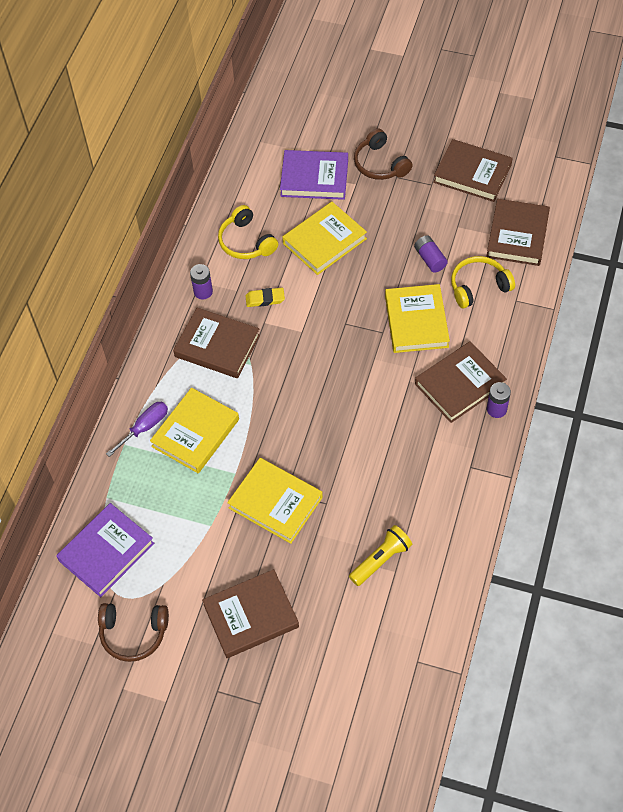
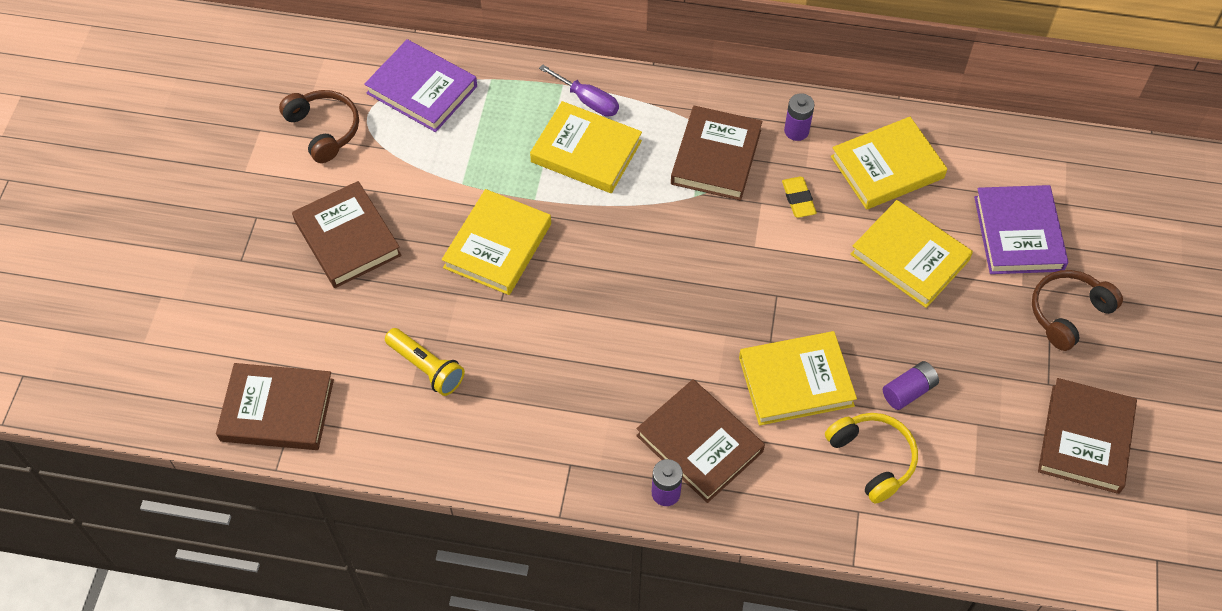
camera: 80 degrees right, 0 degrees up
brown headphones [98,603,169,662] -> brown headphones turned 150 degrees clockwise [279,90,359,163]
yellow headphones [218,205,278,259] -> yellow book [831,117,947,210]
brown book [486,199,550,266] -> brown book moved to [216,363,334,450]

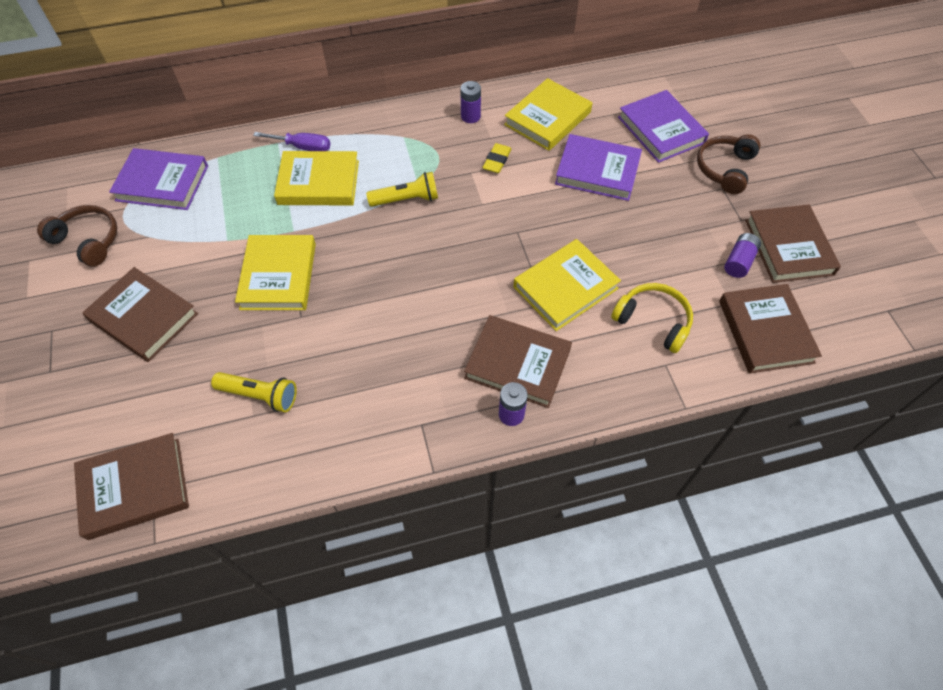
camera: 25 degrees left, 0 degrees up
brown book [671,106,762,201] -> brown book moved to [719,284,822,374]
yellow eraser [782,177,817,218] -> yellow eraser turned 60 degrees clockwise [482,143,512,173]
yellow book [850,200,973,308] -> purple book [555,134,642,201]
purple battery [883,361,939,410] -> purple battery moved to [724,233,761,278]
none -> yellow flashlight [366,172,438,207]

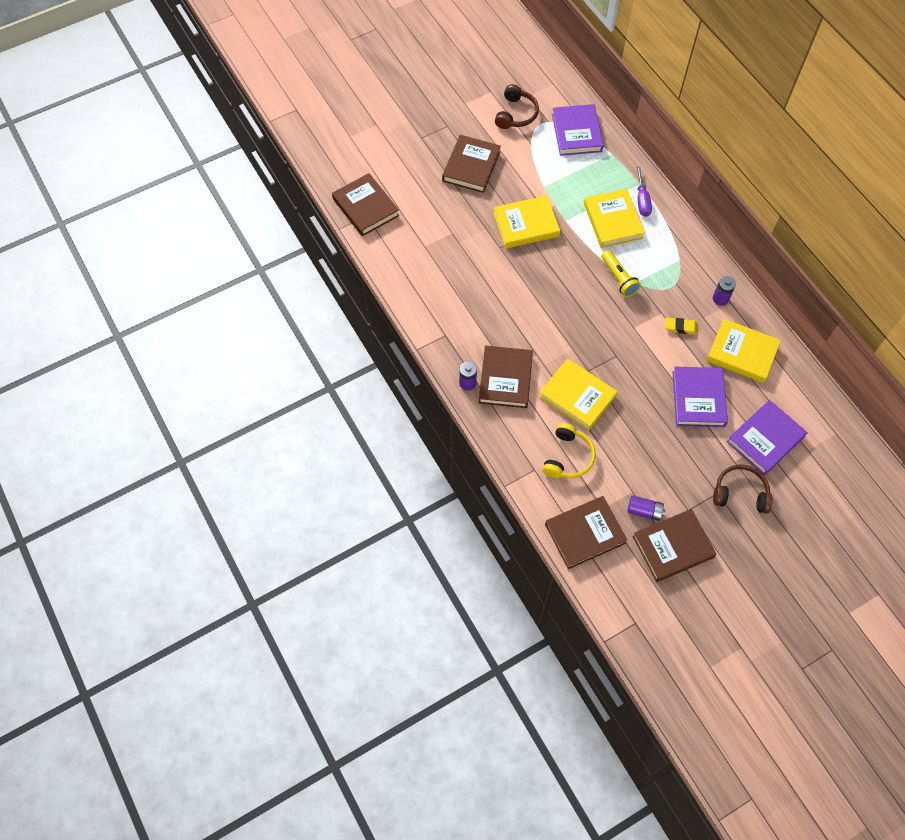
camera: 75 degrees right, 5 degrees up
yellow flashlight [211,372,297,412] -> none

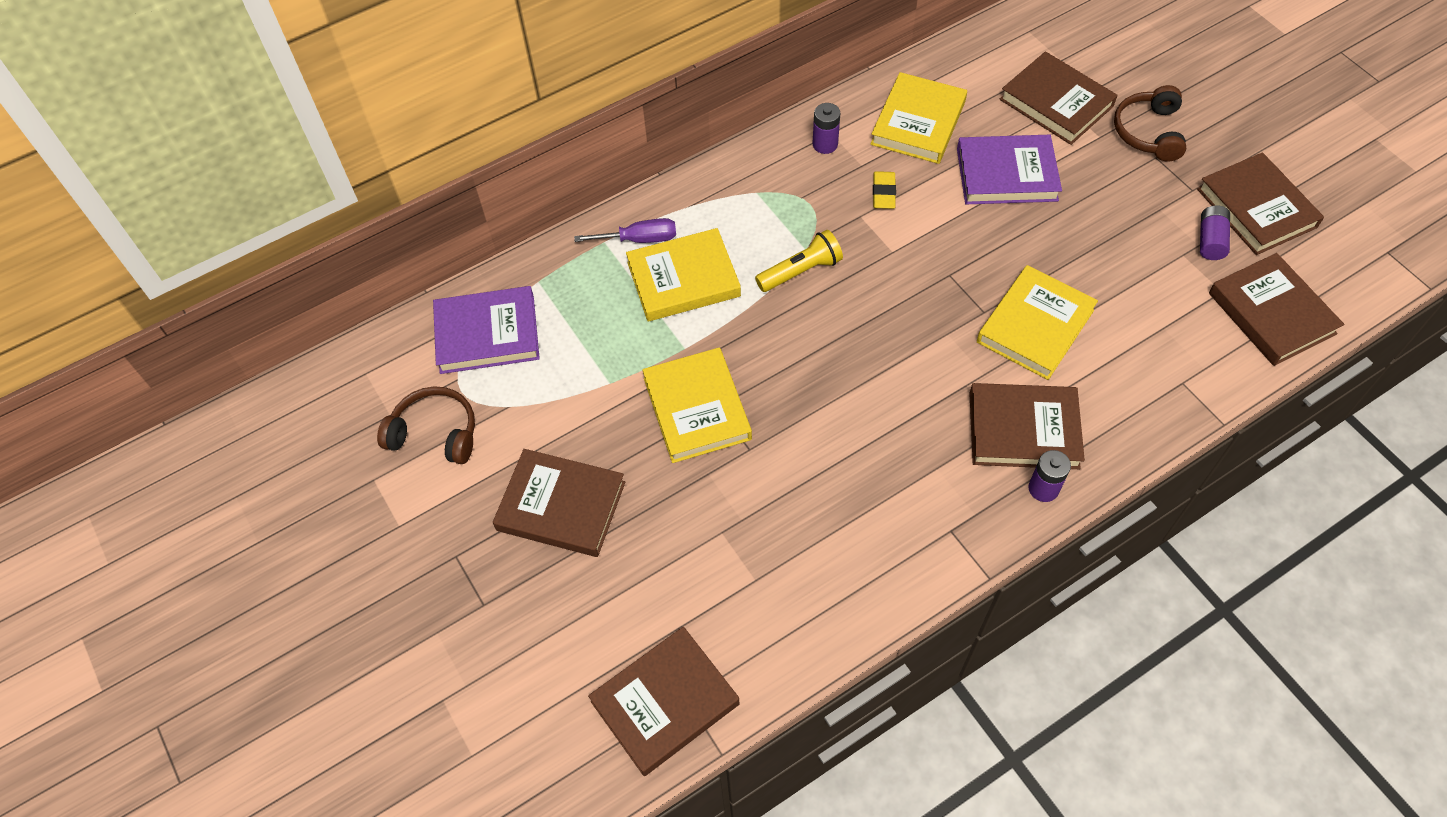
camera: 90 degrees left, 5 degrees down
yellow headphones [542,423,596,478] -> none
purple book [727,400,808,475] -> brown book [1000,51,1118,145]

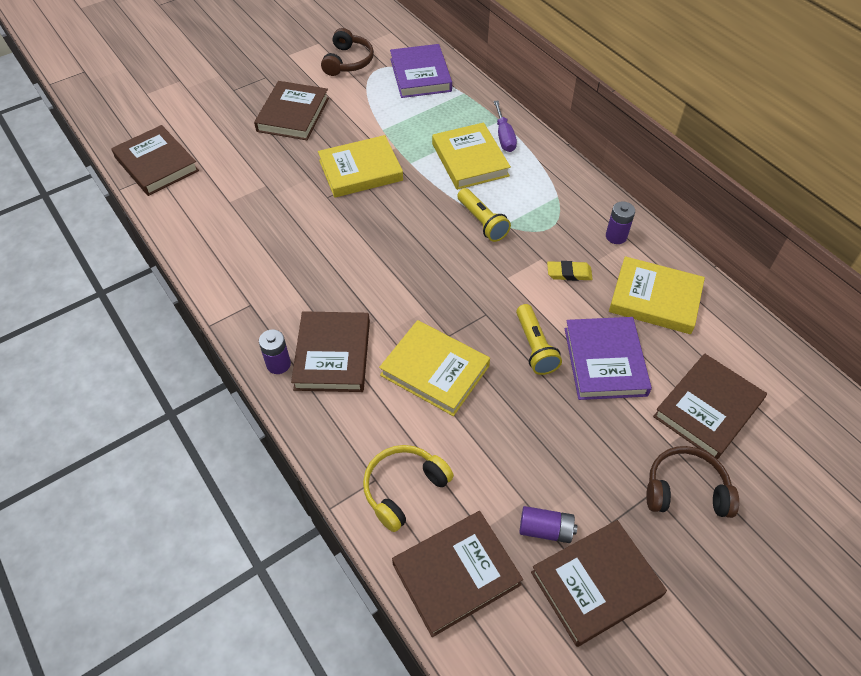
camera: 85 degrees right, 5 degrees down
none -> yellow headphones [363,445,454,532]
none -> yellow flashlight [516,304,562,375]

